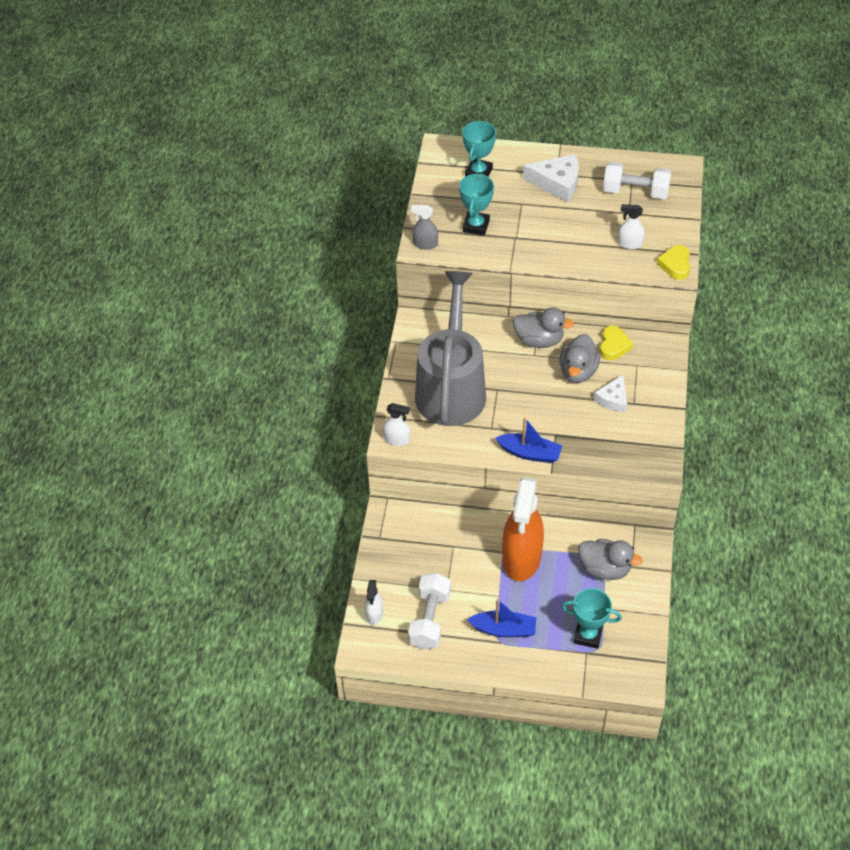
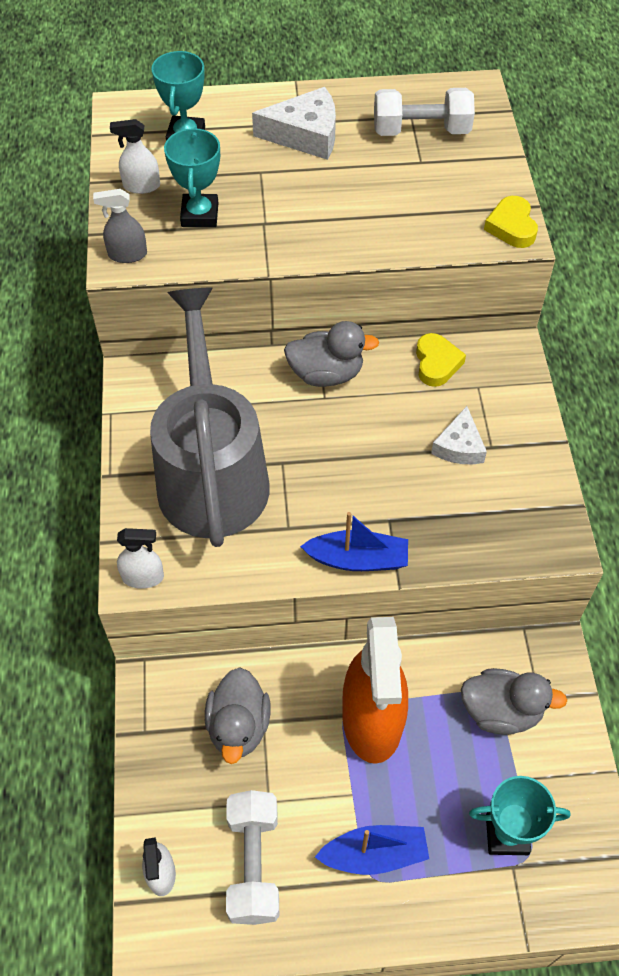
camera: 15 degrees left, 5 degrees up
grey duck [559,334,600,383] -> grey duck moved to [205,667,271,764]
white spray bottle [618,204,645,249] -> white spray bottle moved to [110,119,160,194]

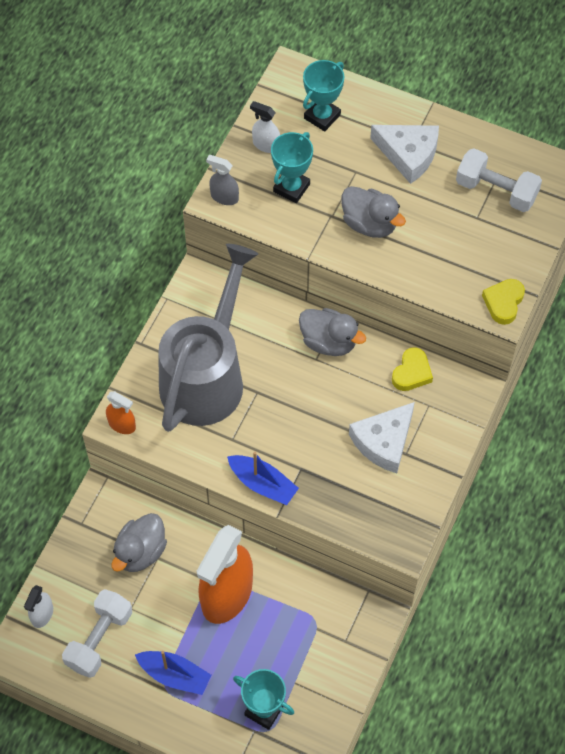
camera: 30 degrees right, 5 degrees up
white spray bottle [117,528,164,589] -> orange spray bottle [106,391,136,434]
white cheese [431,406,487,464] -> white cheese [349,402,415,473], size x1.54
grey duck [461,668,567,735] -> grey duck moved to [341,186,406,238]

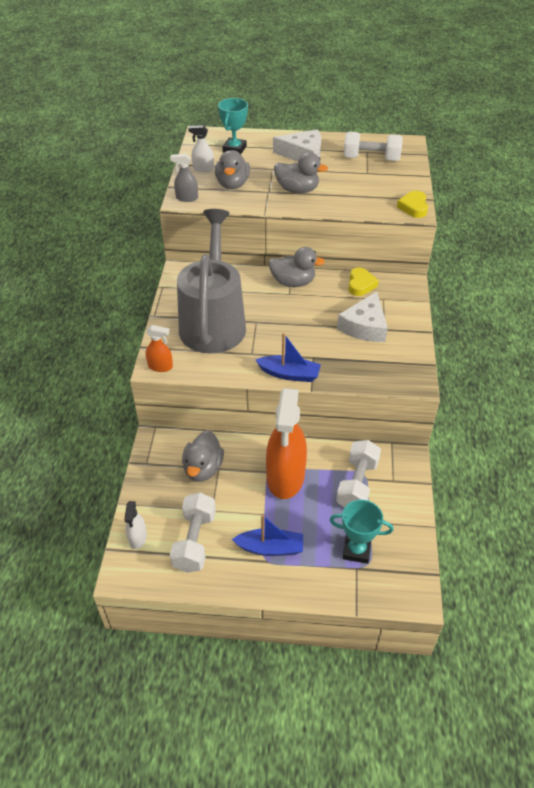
camera: 20 degrees left, 15 degrees down
turquoise trophy [271,132,313,203] -> grey duck [215,150,250,189]
none -> white dumbbell [336,440,381,508]

